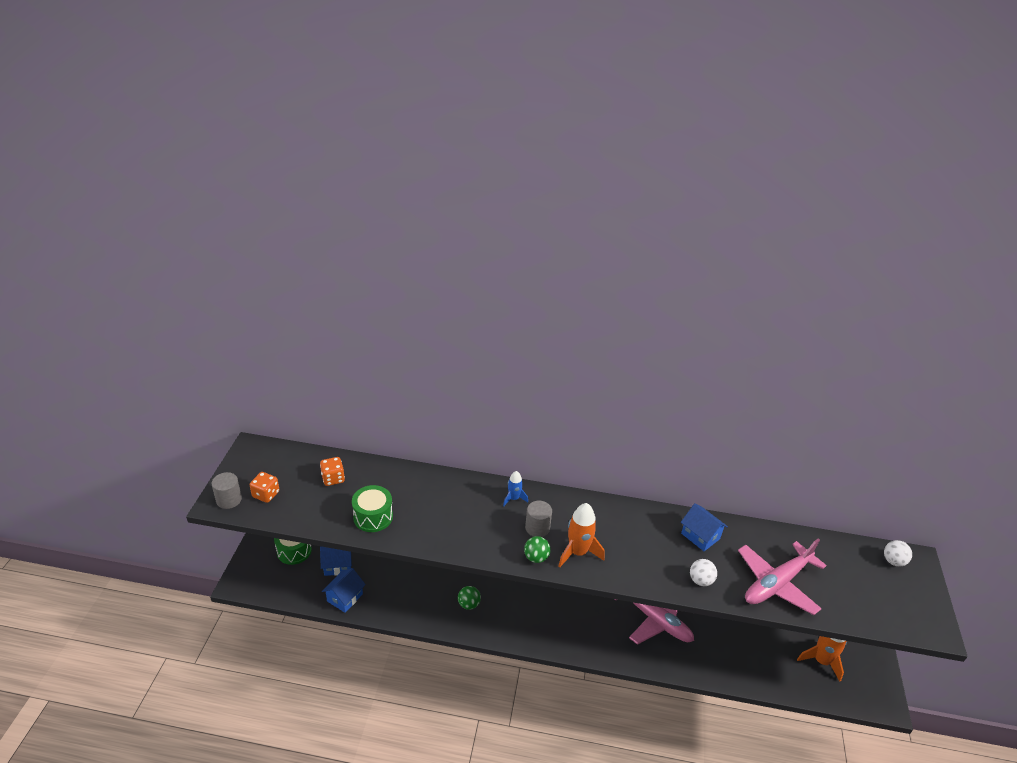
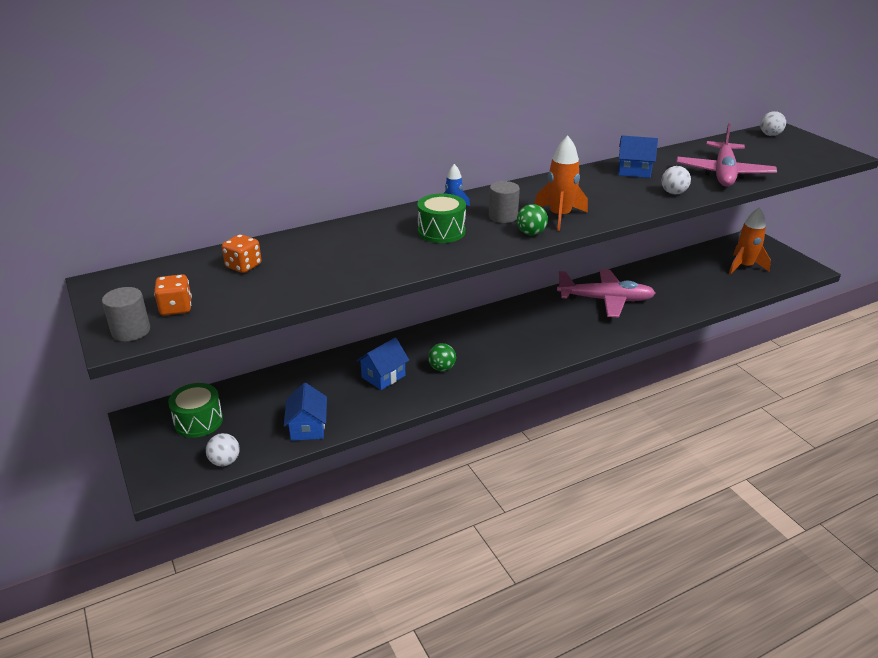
camera: 35 degrees left, 5 degrees down
blue house [320,546,352,576] -> blue house moved to [356,337,409,390]
green drum [352,485,393,532] -> green drum moved to [417,193,466,243]
none -> white ball [206,433,240,466]

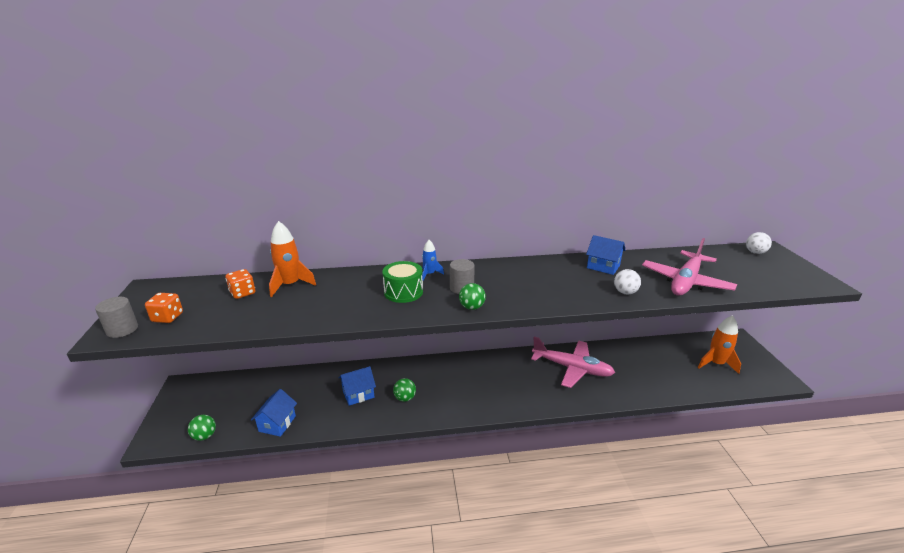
camera: 20 degrees right, 5 degrees down
green drum [168,383,223,438] -> none
white ball [206,433,240,466] -> green ball [188,415,216,441]
orange rocket [535,136,588,231] -> orange rocket moved to [269,221,316,297]

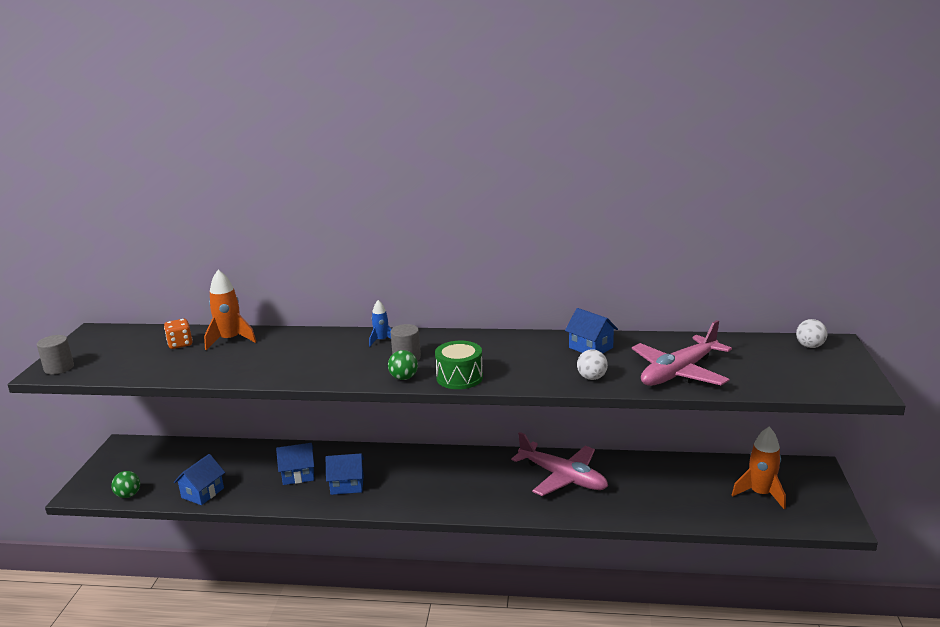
camera: 15 degrees right, 5 degrees down
orange dice [145,293,183,323] -> none
green drum [382,261,423,303] -> green drum moved to [435,341,483,389]
green ball [393,378,416,402] -> blue house [326,454,364,495]

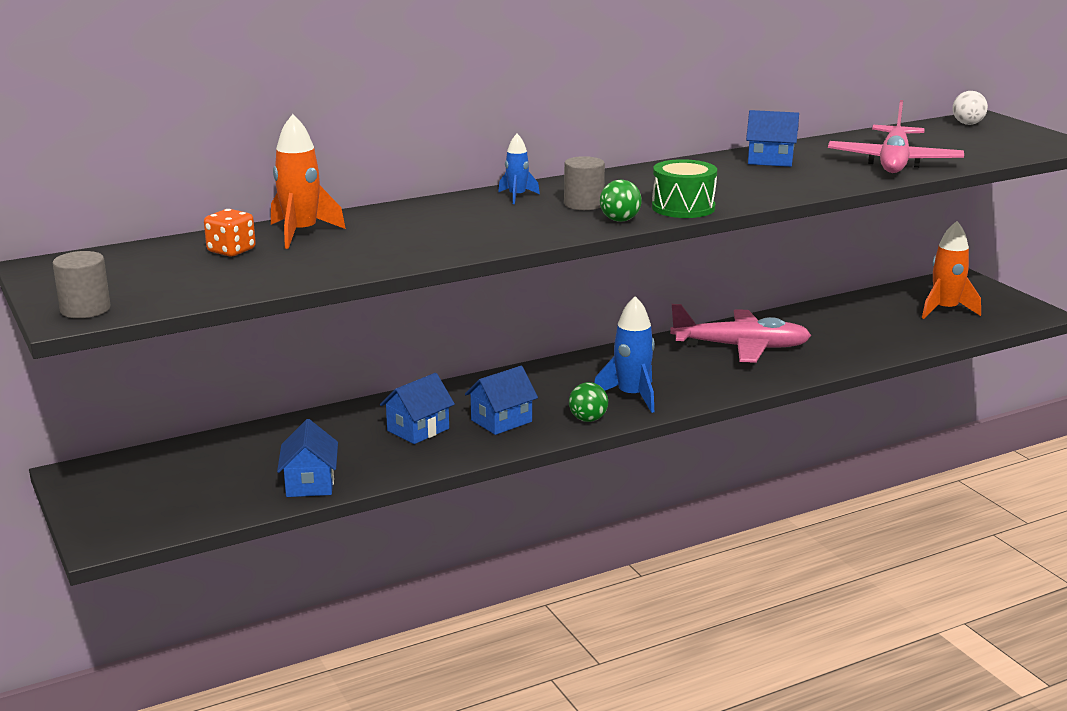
camera: 35 degrees left, 0 degrees up
green ball [111,471,140,498] -> green ball moved to [569,382,608,422]
white ball [577,349,608,380] -> none
none -> blue rocket [594,296,655,413]

